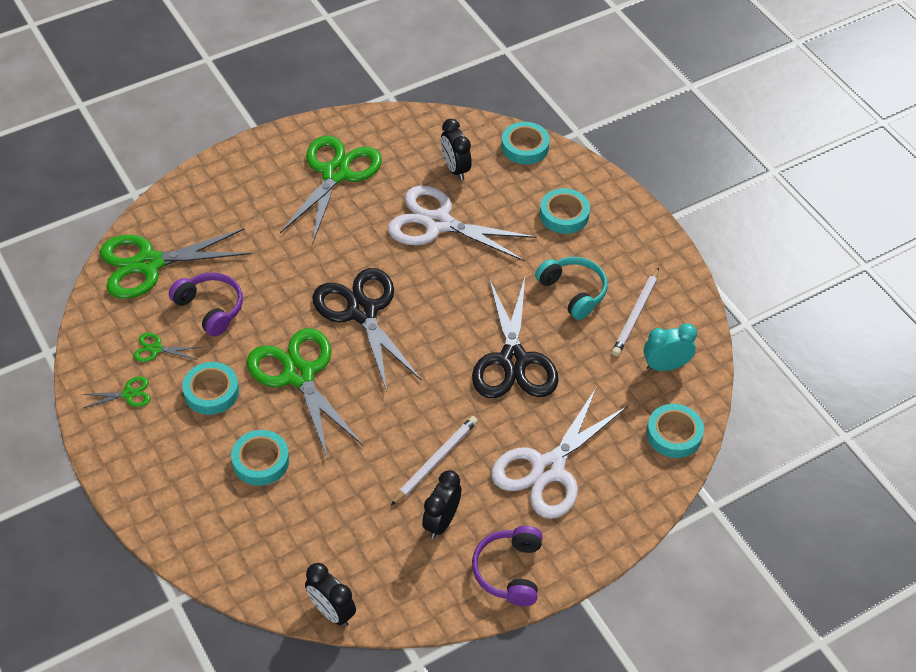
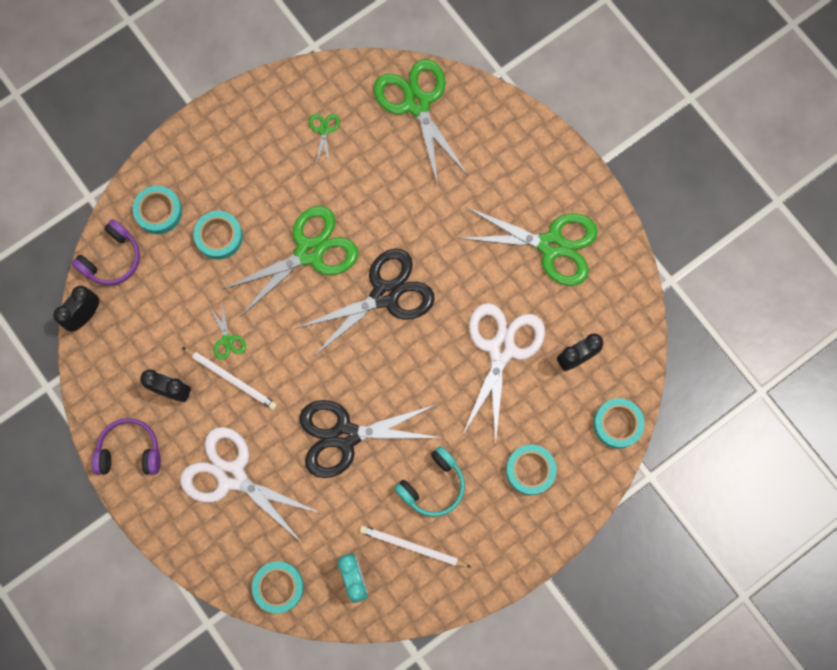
camera: 85 degrees right, 25 degrees up
green scissors [82,376,150,408] -> green scissors moved to [210,306,246,360]
purple headphones [169,272,243,337] -> purple headphones moved to [72,219,140,285]
turquoise tape [182,362,239,415] -> turquoise tape moved to [133,186,182,234]

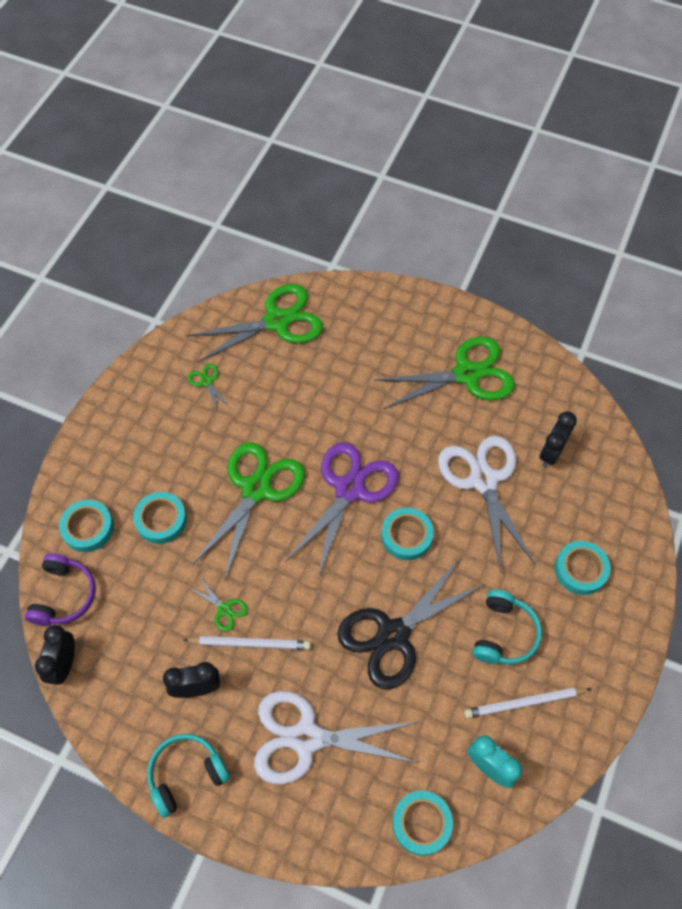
camera: 30 degrees left, 15 degrees down
purple headphones [92,418,161,475] -> turquoise headphones [147,734,230,818]
black scissors [297,249,435,357] -> purple scissors [285,442,399,577]
green scissors [374,59,468,186] -> green scissors turned 120 degrees clockwise [187,284,323,363]
turquoise tape [594,398,645,449] -> turquoise tape moved to [381,507,434,560]

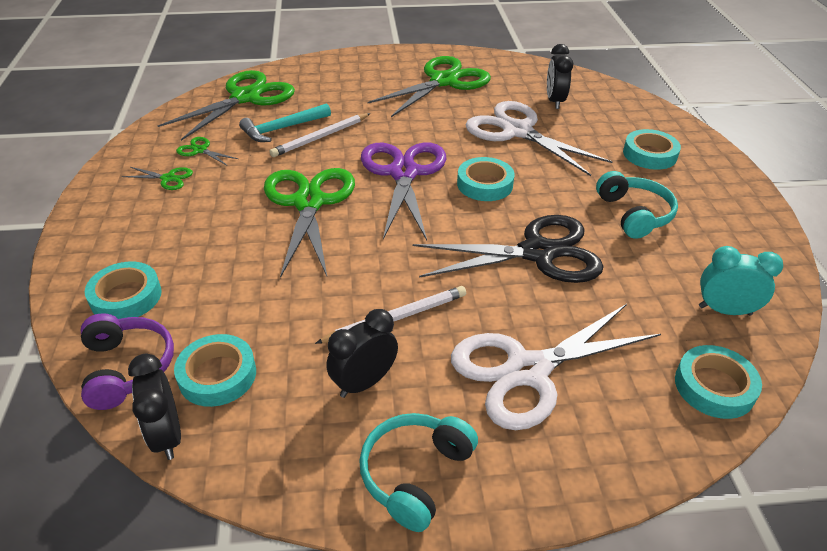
camera: 30 degrees left, 20 degrees down
turquoise tape [133,492,187,544] -> turquoise tape moved to [174,334,256,407]
green scissors [188,576,248,631] -> green scissors moved to [122,167,193,190]
black scissors [337,558,485,689] -> black scissors turned 120 degrees counterclockwise [413,215,604,283]
white pencil [464,688,592,718] -> white pencil moved to [270,113,371,157]
none -> turquoise hammer [239,103,331,142]

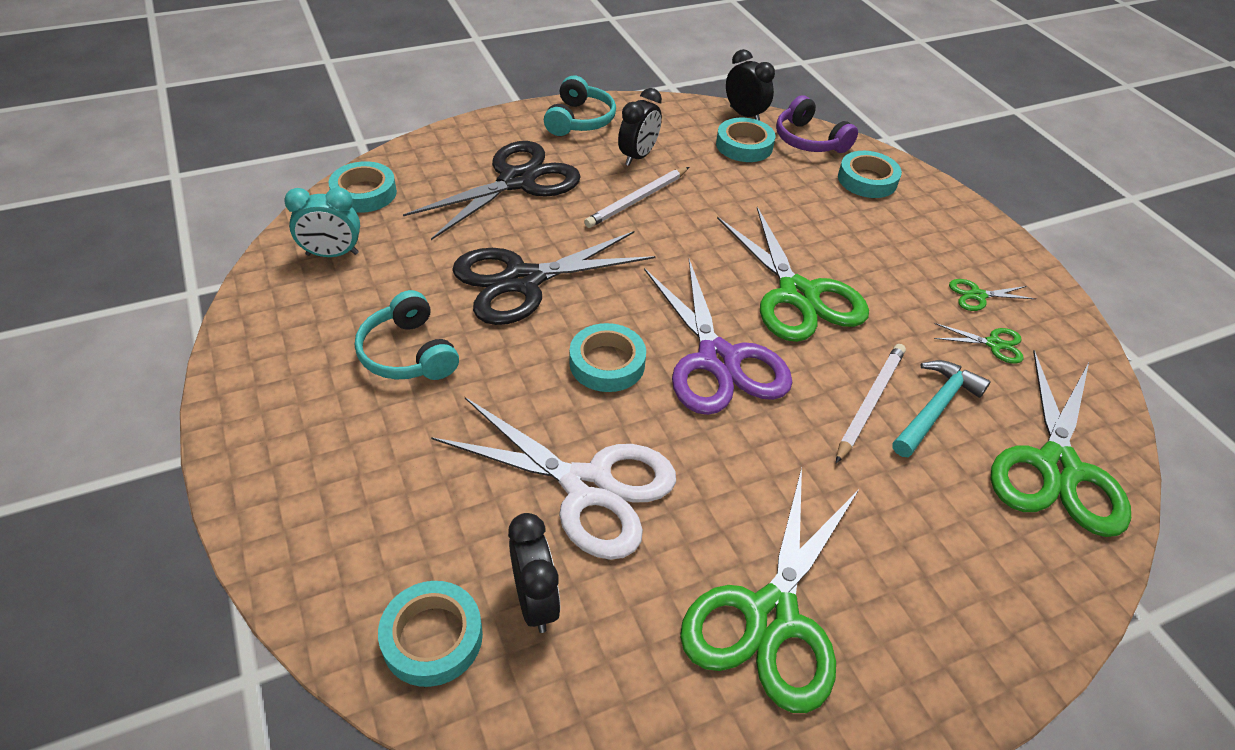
camera: 160 degrees right, 5 degrees up
white scissors [451,304,661,430] -> black scissors [403,141,581,240]
turquoise tape [623,129,681,170] -> turquoise tape moved to [378,581,483,687]

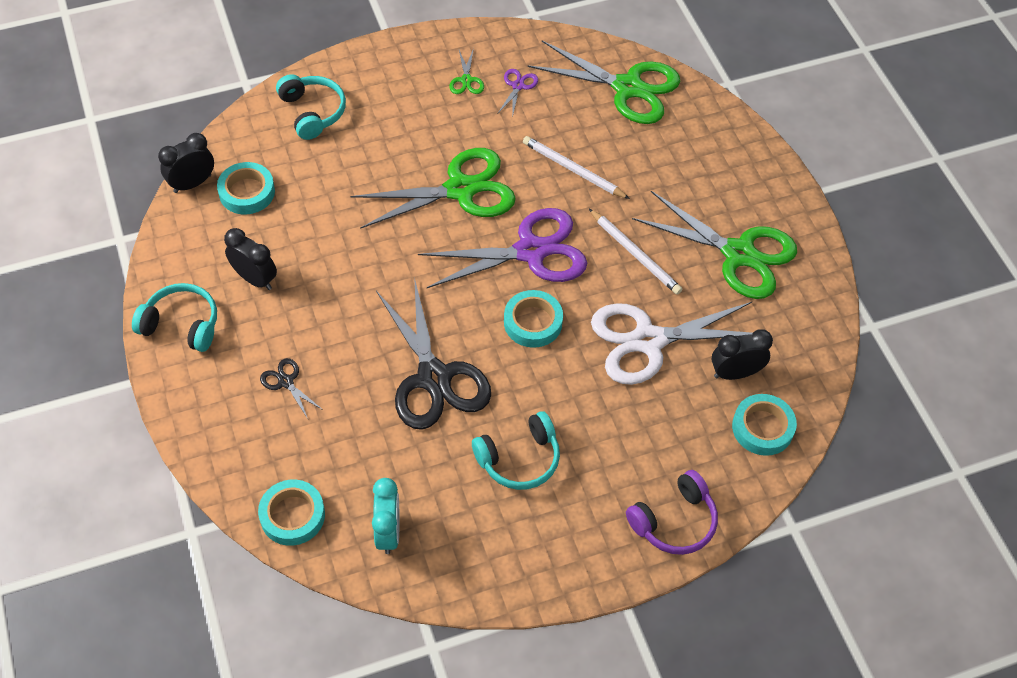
camera: 85 degrees left, 10 degrees up
black scissors [403,141,581,240] -> black scissors [260,358,323,419], size x0.42
white scissors [431,397,676,560] -> white scissors turned 135 degrees counterclockwise [591,302,753,385]
white pencil [584,167,689,228] -> white pencil moved to [589,209,683,295]
purple headphones [776,95,858,153] -> purple headphones moved to [626,470,718,555]
turquoise tape [838,151,902,198] -> turquoise headphones [276,74,346,140]
turquoise hammer [892,360,991,457] -> none
green scissors [934,323,1023,364] -> purple scissors [498,69,538,118]

